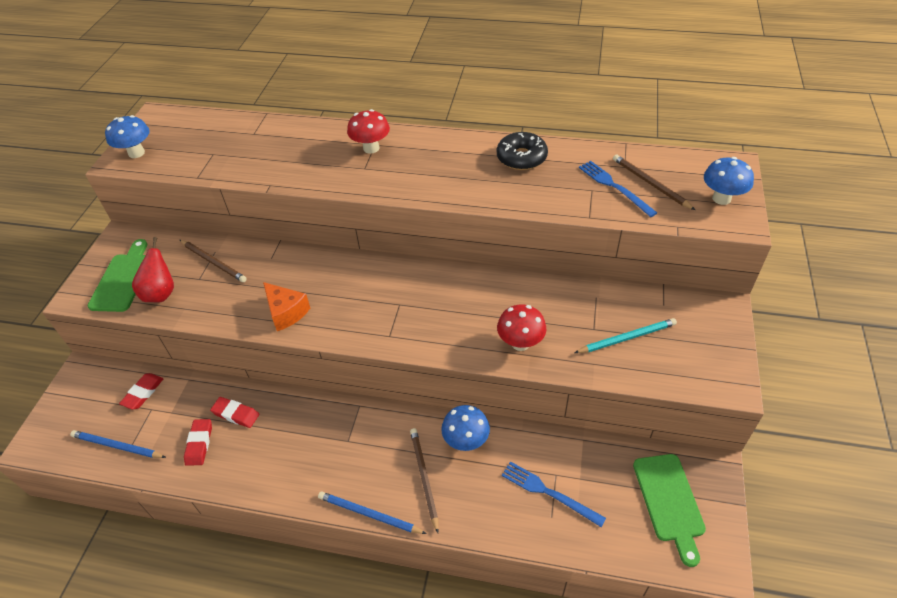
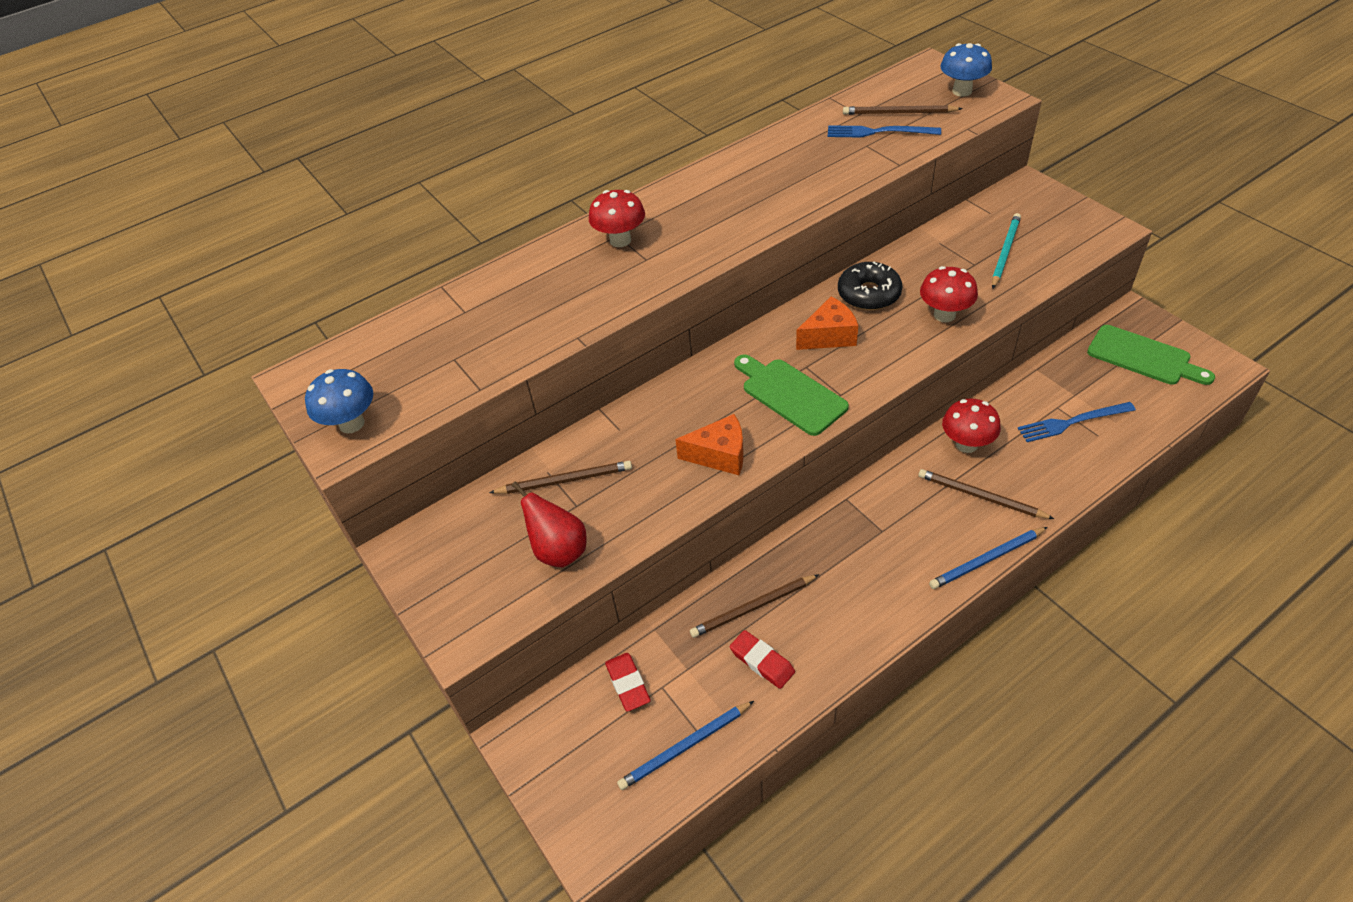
camera: 45 degrees left, 0 degrees up
green cutting board [87,239,147,312] -> green cutting board moved to [734,354,849,436]
red eraser [210,397,259,428] -> brown pencil [690,574,819,638]
blue mushroom [441,405,490,451] -> red mushroom [942,399,1001,453]
black donut [497,132,548,170] -> black donut moved to [838,262,902,310]
none -> orange cheese [796,297,858,350]

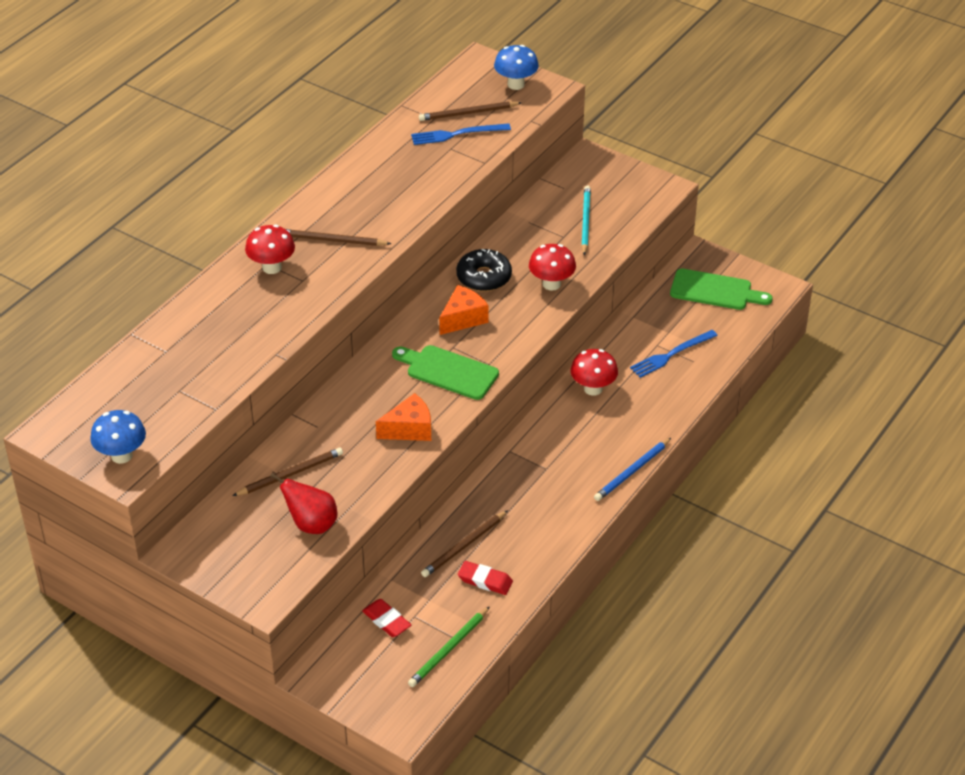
camera: 25 degrees left, 5 degrees down
blue pencil [617,701,754,790] -> green pencil [408,606,490,687]
brown pencil [918,469,1054,519] -> brown pencil moved to [286,229,391,246]

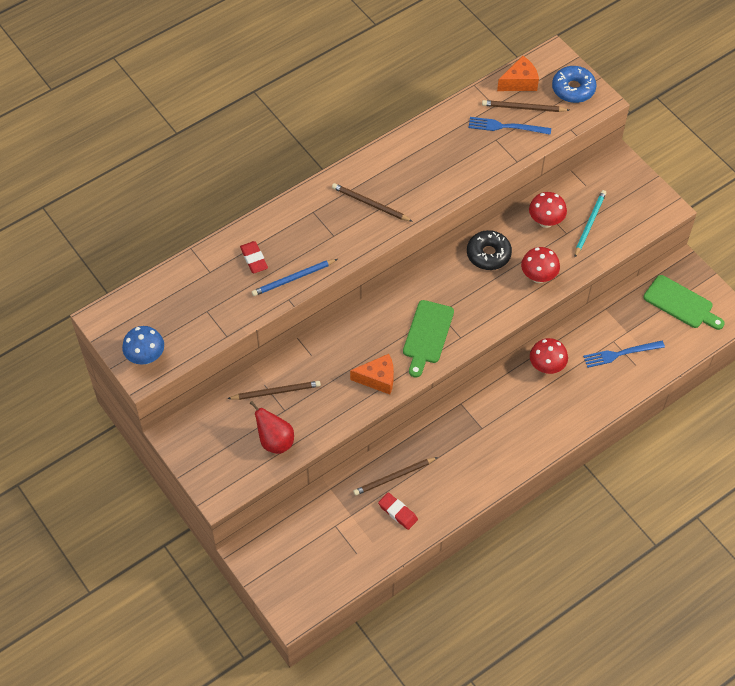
camera: 20 degrees right, 15 degrees up
red mushroom [245,225,295,274] -> red mushroom moved to [529,192,567,228]
red eraser [362,599,411,637] -> red eraser moved to [240,241,268,273]
green cutting board [392,345,499,400] -> green cutting board turned 120 degrees counterclockwise [403,300,454,378]
green pencil [408,606,490,687] -> none
orange cheese [439,285,488,335] -> orange cheese moved to [497,56,539,91]
blue mushroom [494,45,539,90] -> blue donut [552,66,597,103]
blue pencil [594,438,671,501] -> blue pencil moved to [252,259,338,296]

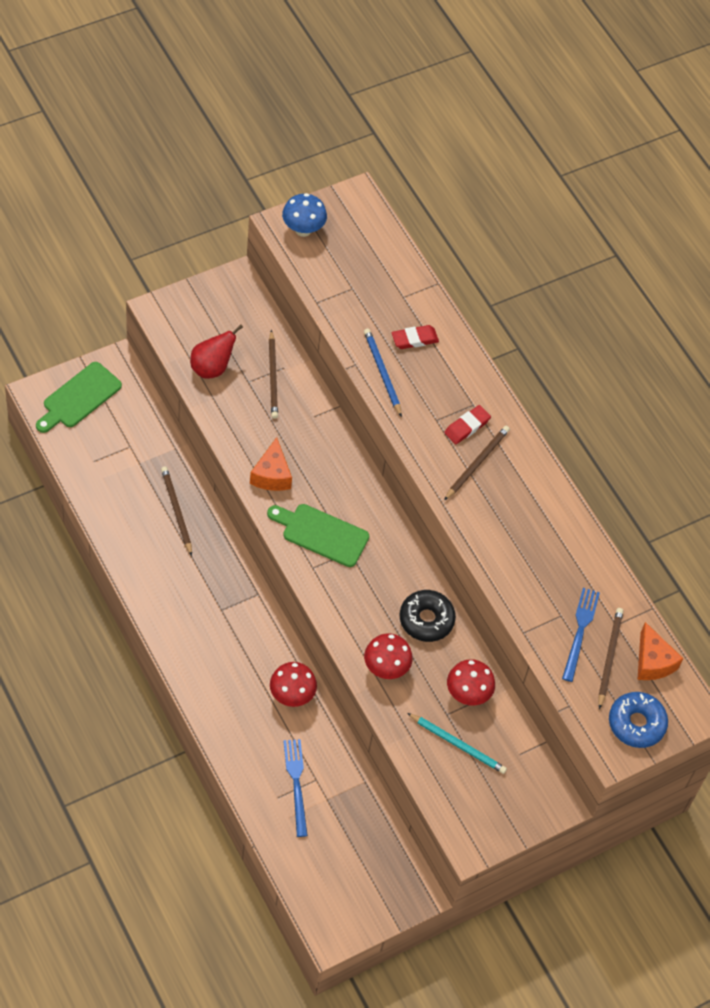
camera: 90 degrees right, 0 degrees up
red eraser [378,493,418,530] -> red eraser moved to [444,405,491,444]
green cutting board [644,275,725,330] -> green cutting board moved to [36,362,122,433]

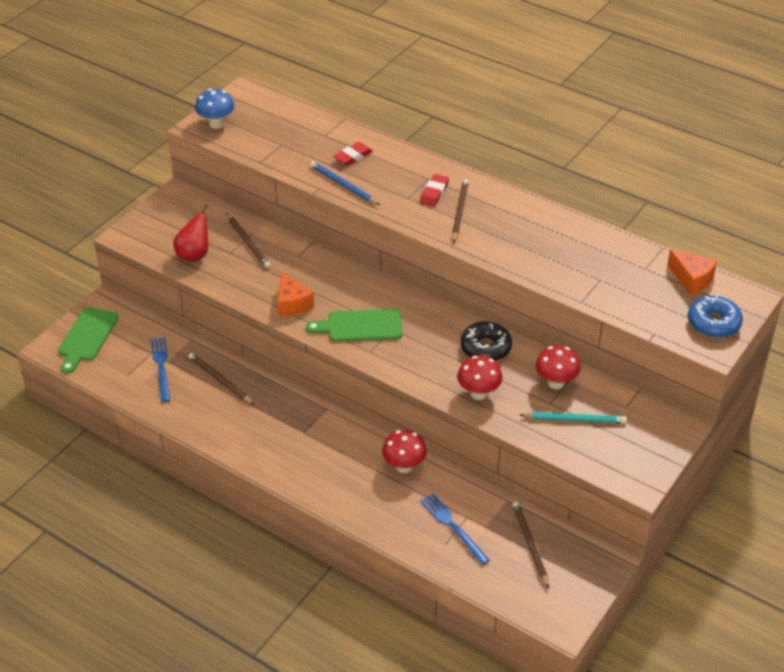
camera: 20 degrees left, 15 degrees down
blue fork [562,588,600,682] -> blue fork moved to [151,337,170,402]
brown pencil [598,608,623,709] -> brown pencil moved to [512,502,549,588]

